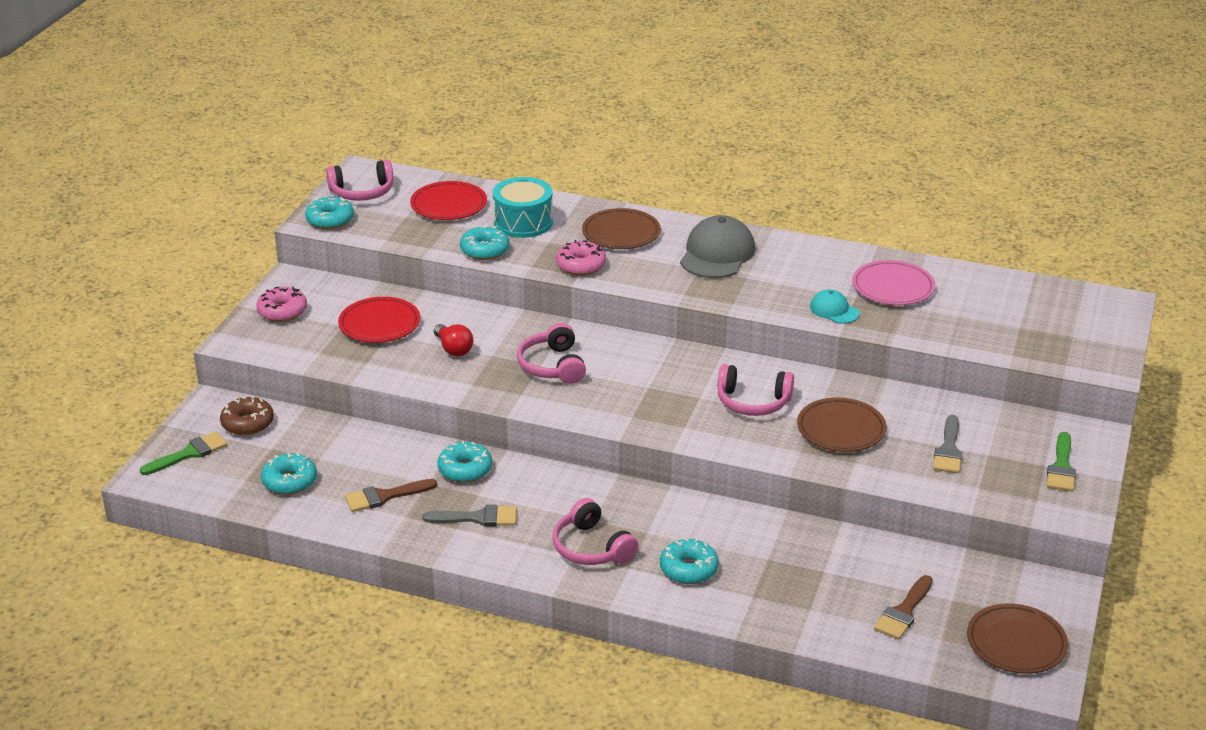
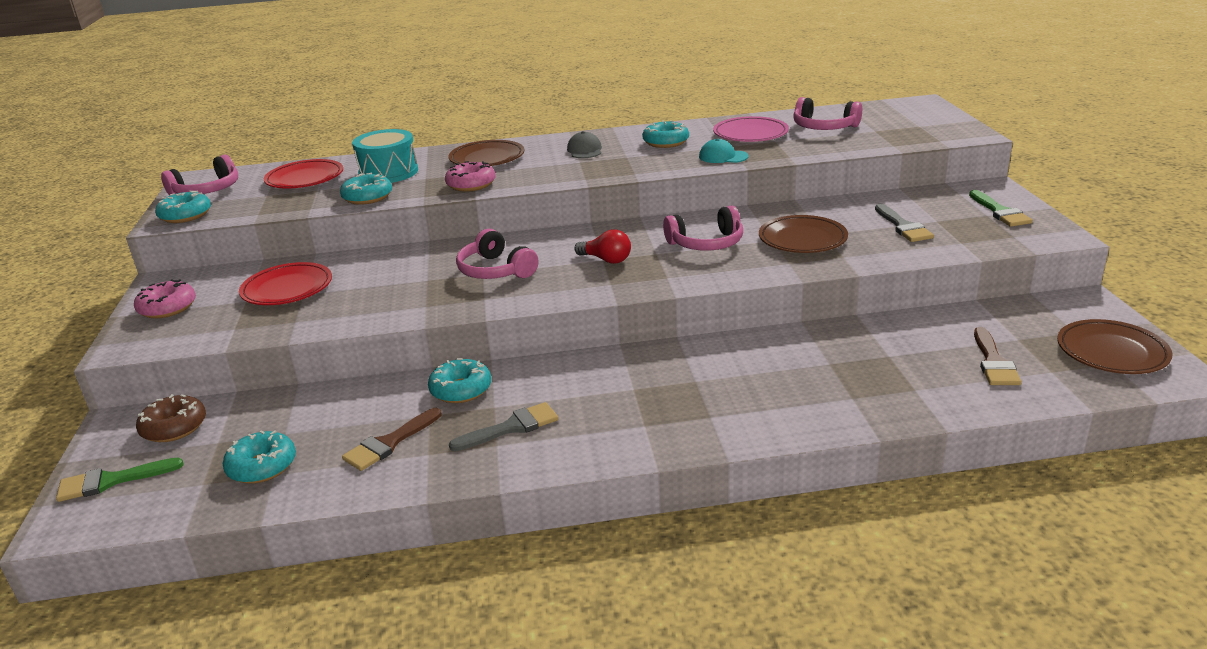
camera: 25 degrees left, 5 degrees down
green brush [140,431,228,475] -> green brush turned 135 degrees counterclockwise [56,458,183,502]
red light bulb [434,324,473,356] -> red light bulb moved to [574,229,631,264]
pink headphones [552,498,638,565] -> pink headphones moved to [793,97,862,130]
turquoise donut [660,538,719,584] -> turquoise donut moved to [642,120,689,148]
grey cap [680,215,755,278] -> grey cap [567,131,602,158], size x0.53

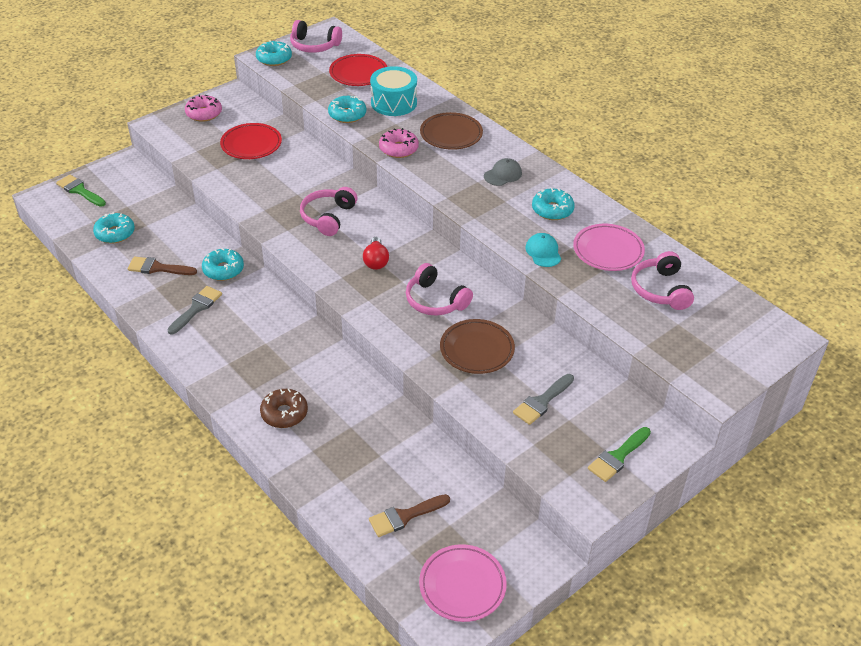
camera: 55 degrees right, 15 degrees up
brown donut [136,394,206,442] -> brown donut moved to [260,389,308,428]
grey brush [449,402,559,451] -> grey brush turned 90 degrees counterclockwise [167,286,222,335]
brown plate [1057,319,1173,374] -> pink plate [419,544,507,622]

